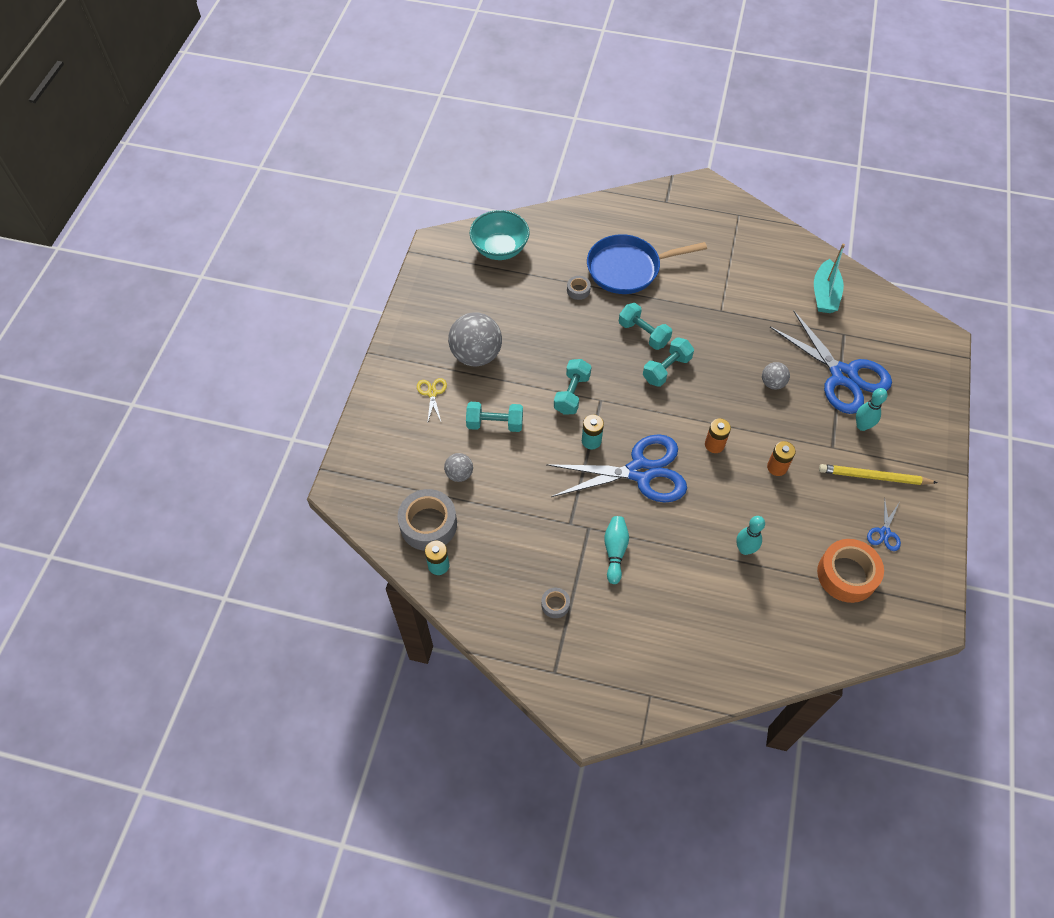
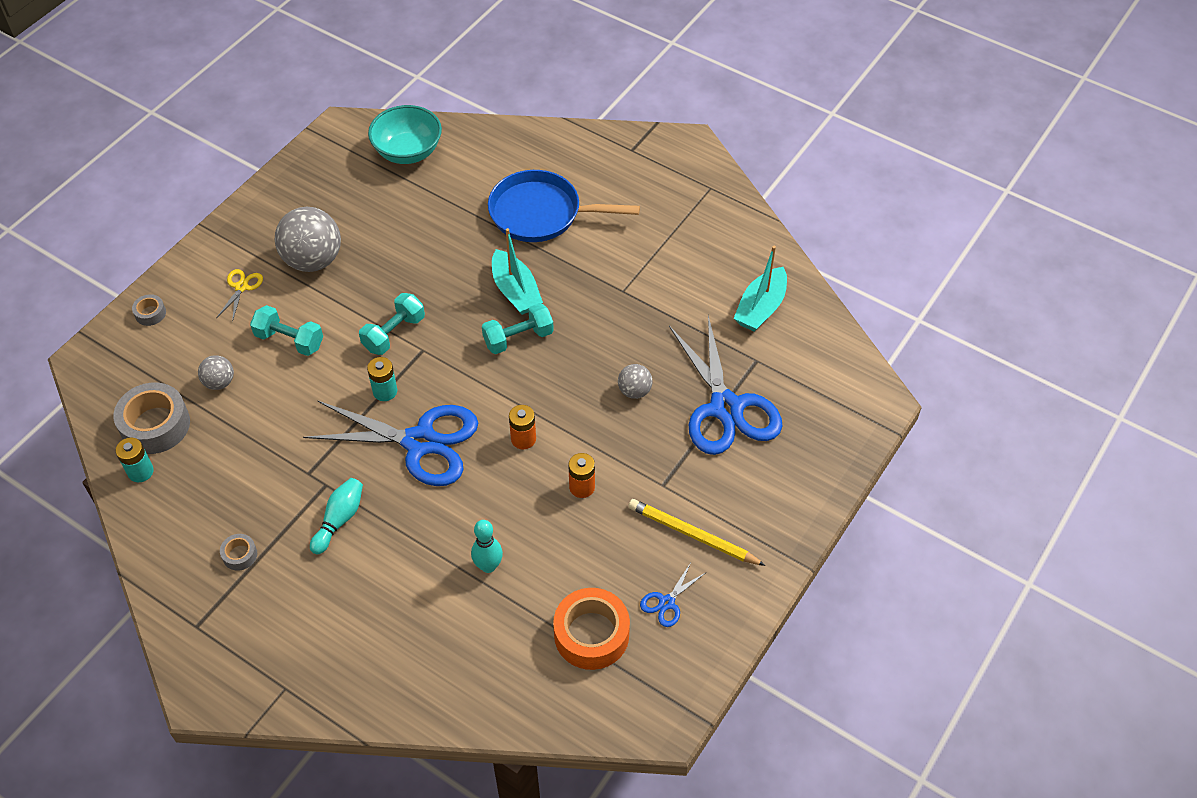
camera: 20 degrees right, 5 degrees down
grey tape [567,276,591,300] -> grey tape moved to [132,294,166,326]
turquoise dumbbell [619,303,672,350] -> turquoise boat [492,228,543,315]
turquoise bowling pin [856,388,887,431] -> none

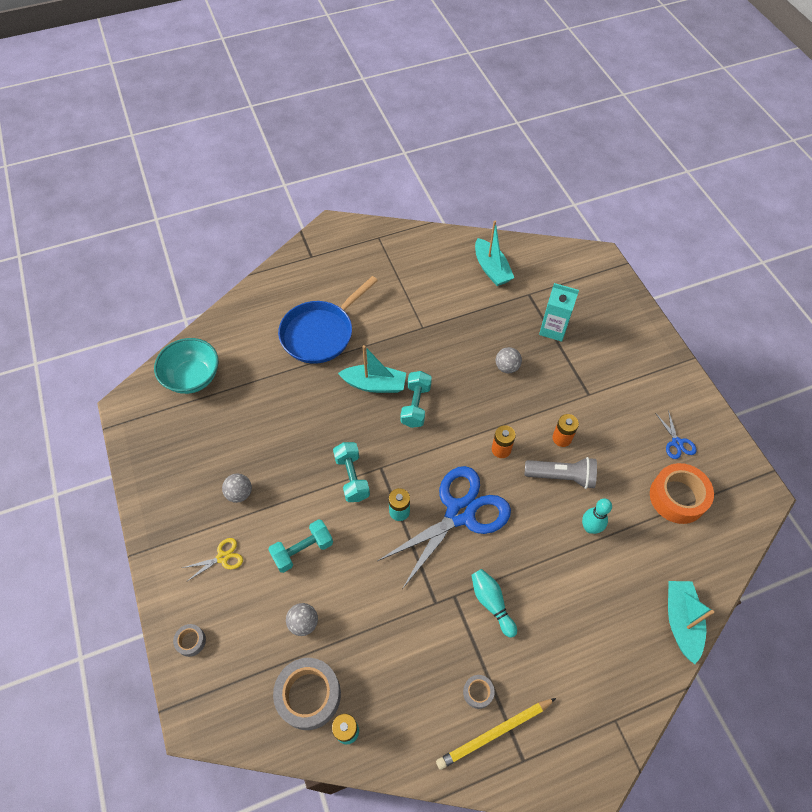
camera: 55 degrees left, 5 degrees up
yellow scissors [216,269,263,322] -> yellow scissors turned 105 degrees clockwise [182,538,243,582]
grey ball [275,207,341,272] -> grey ball [222,474,252,503], size x0.50
yellow pencil [628,499,766,566] -> yellow pencil moved to [436,698,556,770]
blue scissors [669,315,782,455] -> turquoise carton [539,283,579,342]
none -> grey flashlight [524,457,597,489]
none -> turquoise boat [668,581,714,664]

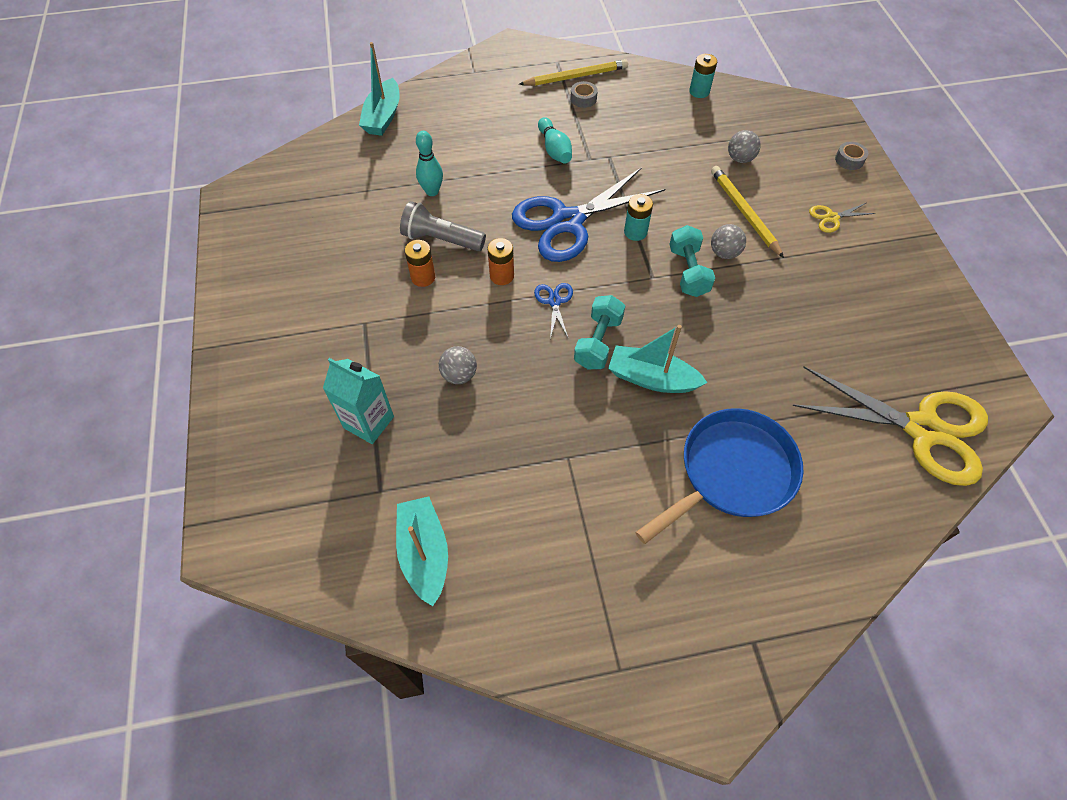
camera: 170 degrees left, 0 degrees up
turquoise bowl [154,338,219,394] -> yellow scissors [793,366,988,486]
grey ball [222,474,252,503] -> grey ball moved to [711,224,746,259]
turquoise dumbbell [268,519,333,573] -> yellow pencil [711,166,784,258]
grey tape [273,658,341,730] -> none
orange tape [650,463,714,524] -> none
blue scissors [656,410,697,459] -> blue scissors moved to [534,283,573,339]

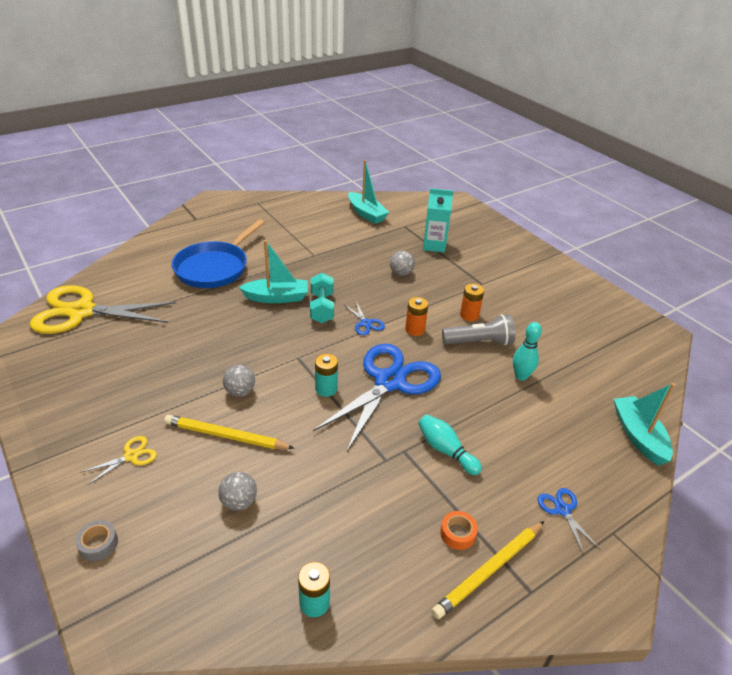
camera: 155 degrees right, 20 degrees down
grey tape [570,81,598,108] -> orange tape [440,511,478,550]
turquoise dumbbell [669,225,715,297] -> none
yellow pencil [711,166,784,258] -> yellow pencil turned 150 degrees clockwise [164,415,295,449]
none -> blue scissors [538,488,600,554]

